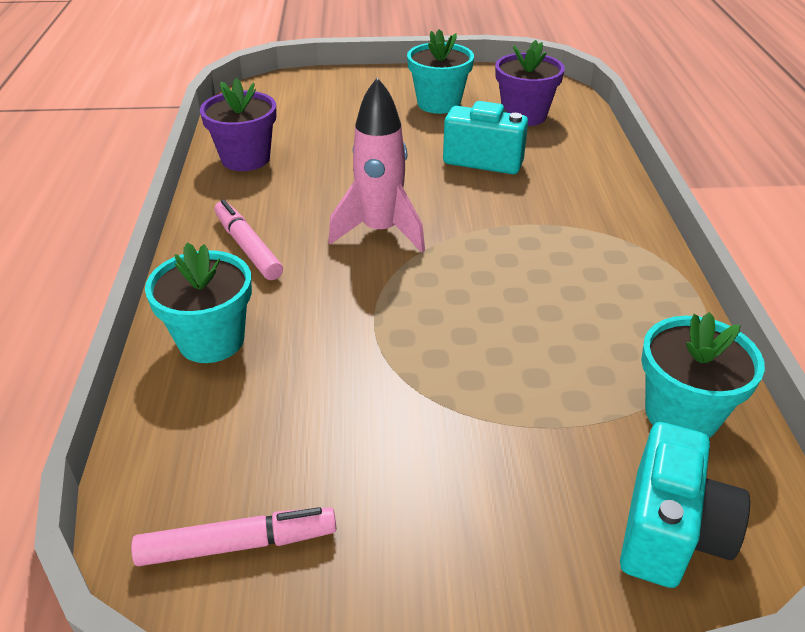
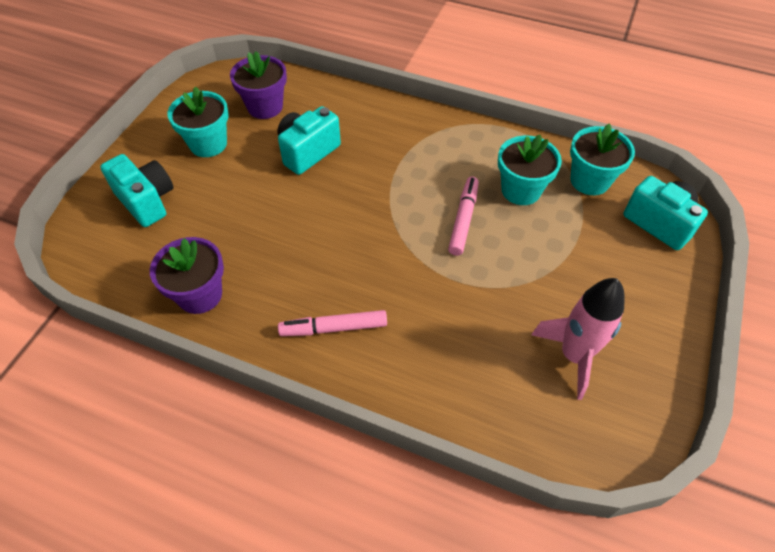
camera: 65 degrees left, 15 degrees up
pink marker [131,507,337,566] -> pink marker moved to [448,177,479,256]
turquoise flower pot [145,243,252,363] -> turquoise flower pot moved to [498,135,562,205]
pink rocket [328,77,425,253] -> pink rocket moved to [531,278,625,400]
none -> turquoise camera [100,154,173,227]

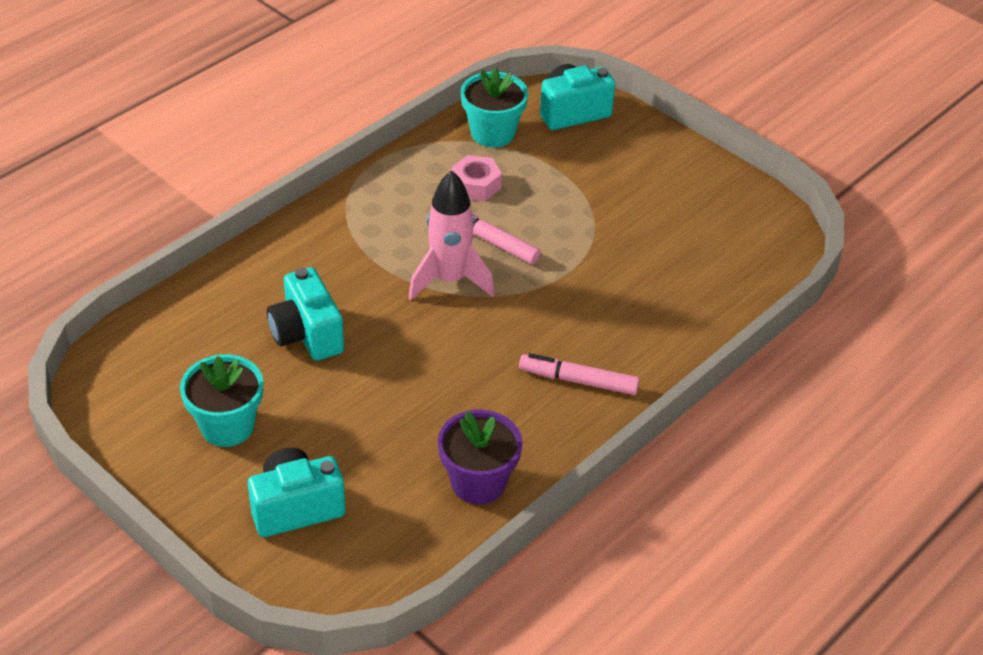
camera: 70 degrees left, 10 degrees down
purple flower pot [230,51,287,119] -> none
pink marker [278,310,387,336] -> pink marker turned 90 degrees clockwise [519,353,640,395]
turquoise flower pot [498,135,562,205] -> pink nut [451,155,502,201]
pink rocket [531,278,625,400] -> pink rocket moved to [408,170,494,300]

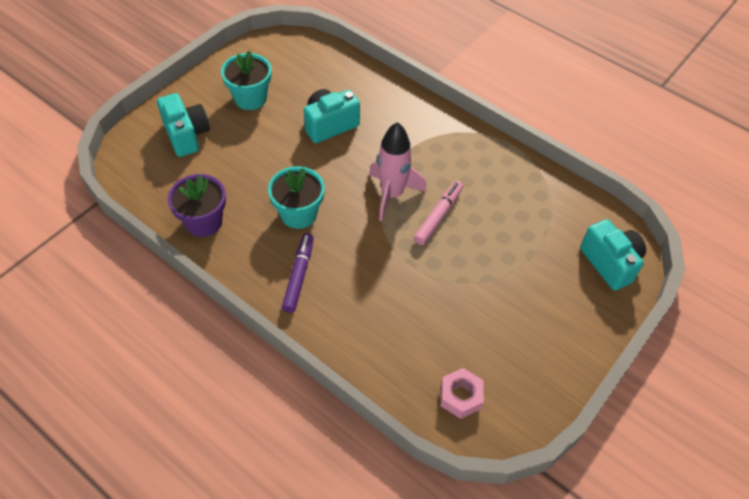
camera: 85 degrees right, 10 degrees up
pink nut [451,155,502,201] -> pink nut moved to [440,368,484,419]
turquoise flower pot [461,67,528,147] -> turquoise flower pot moved to [268,166,325,229]
pink marker [519,353,640,395] -> purple marker [282,233,314,313]

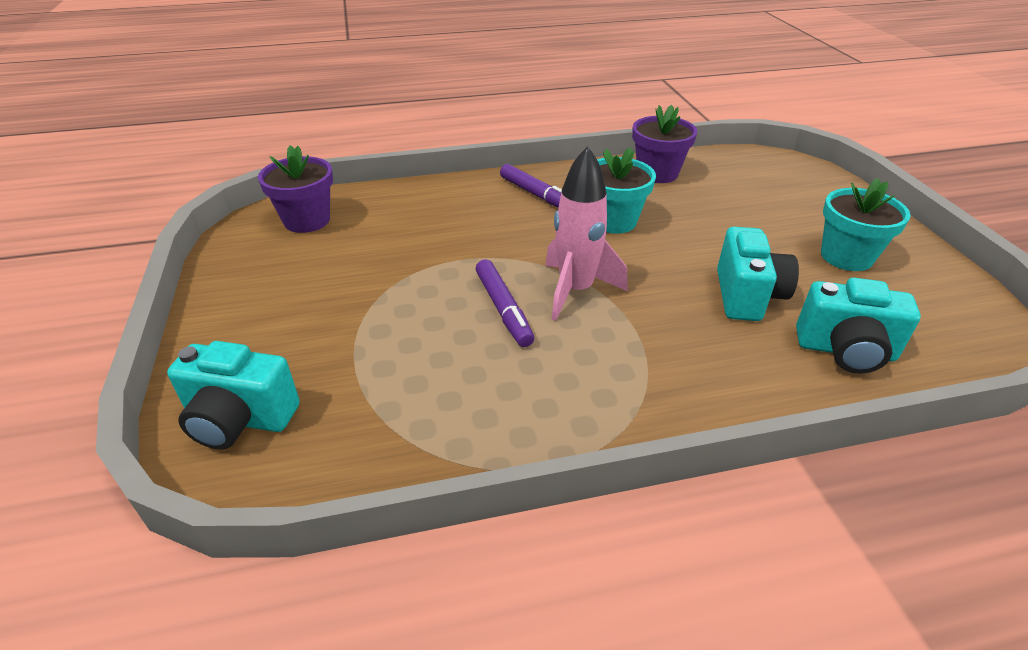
camera: 130 degrees right, 15 degrees down
turquoise camera [157,93,210,157] -> turquoise camera moved to [796,278,921,374]
pink marker [414,181,463,245] -> purple marker [476,259,534,347]
pink nut [440,368,484,419] -> purple flower pot [258,145,333,233]

